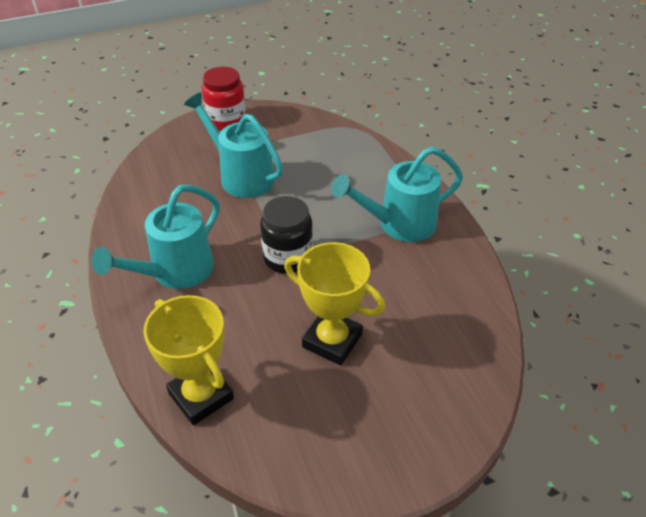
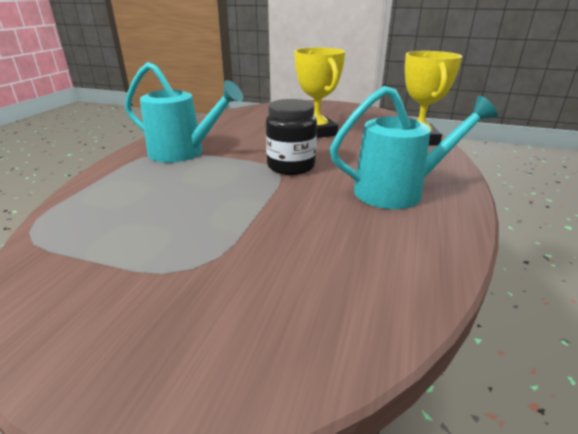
camera: 140 degrees left, 15 degrees down
turquoise watering can [184,92,283,198] -> none
red jar [202,66,246,131] -> none

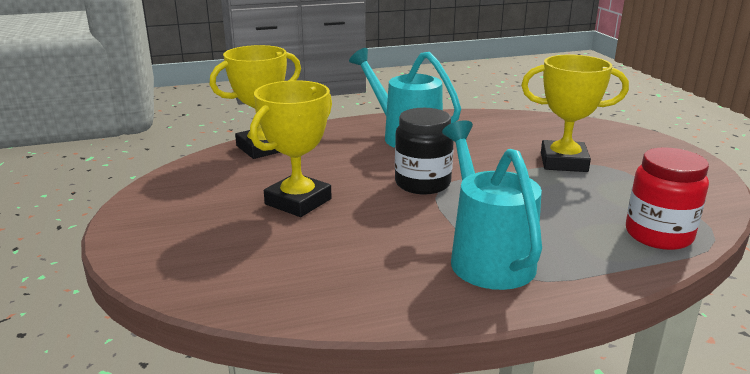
camera: 125 degrees left, 5 degrees down
none -> yellow trophy [521,55,629,172]
none -> red jar [626,147,709,250]

